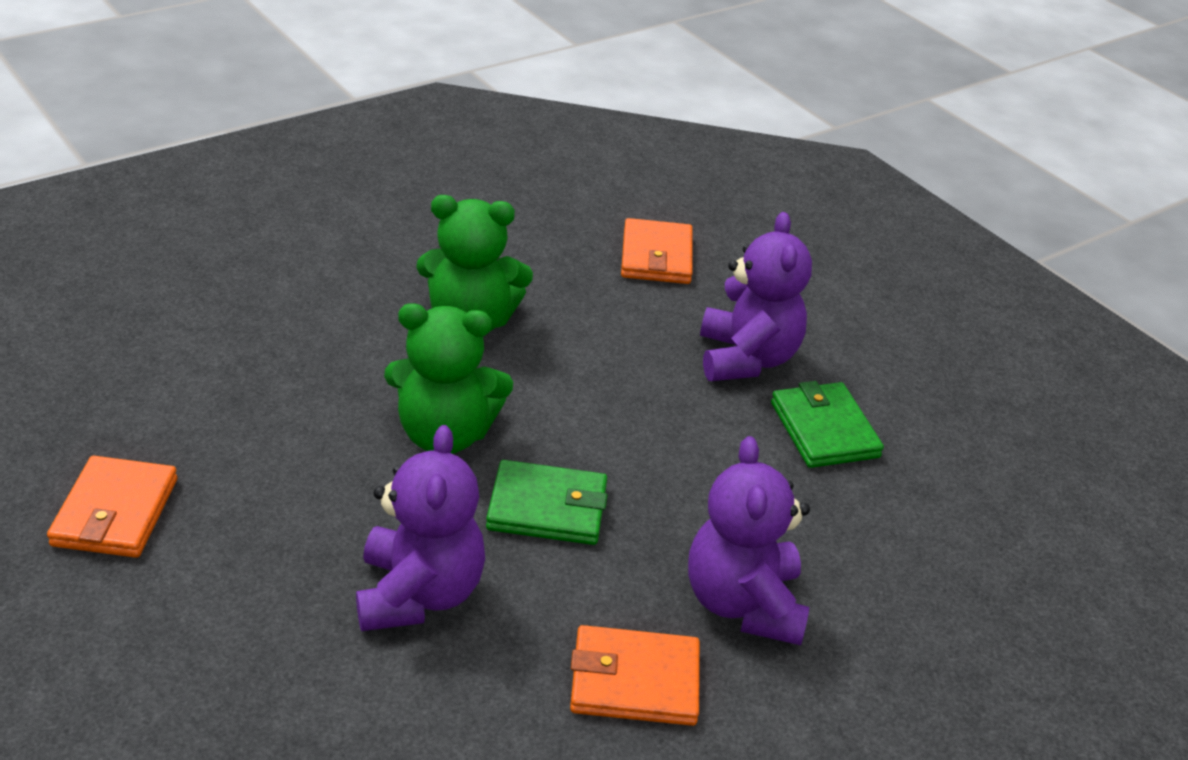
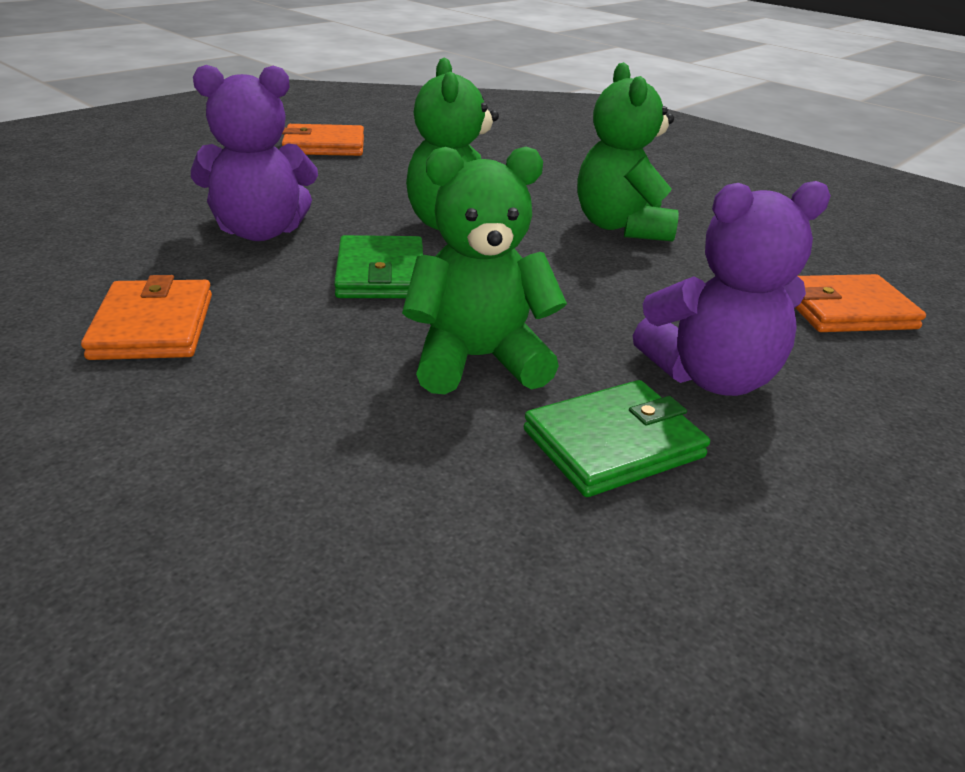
camera: 80 degrees right, 5 degrees down
purple teddy bear [688,436,810,645] -> none
none -> green teddy bear [402,147,567,395]

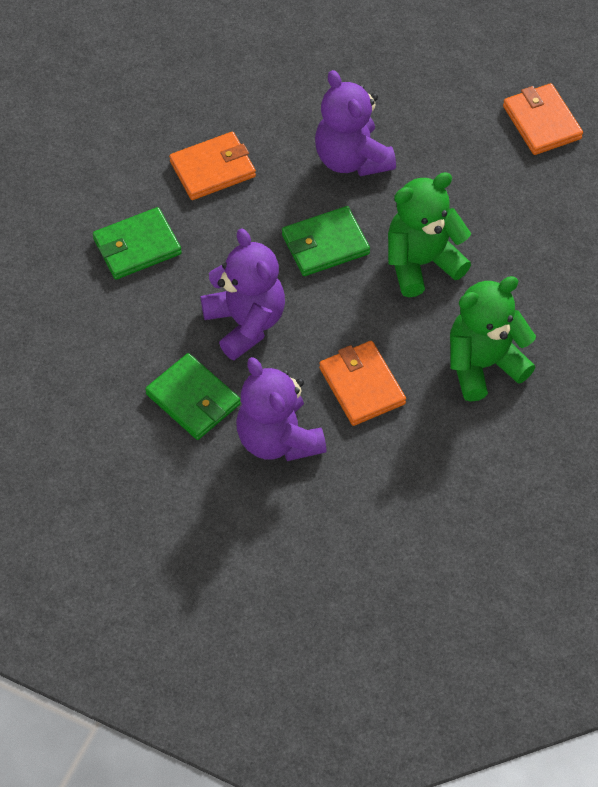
camera: 75 degrees right, 25 degrees up
green teddy bear [402,147,567,395] -> purple teddy bear [201,228,285,360]
orange wallet [795,274,926,332] -> orange wallet moved to [319,341,406,426]
none -> green wallet [93,207,182,280]

